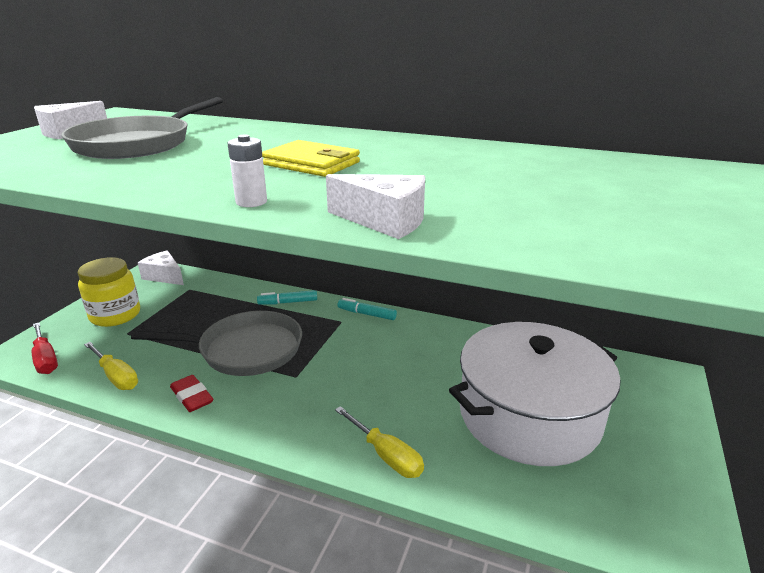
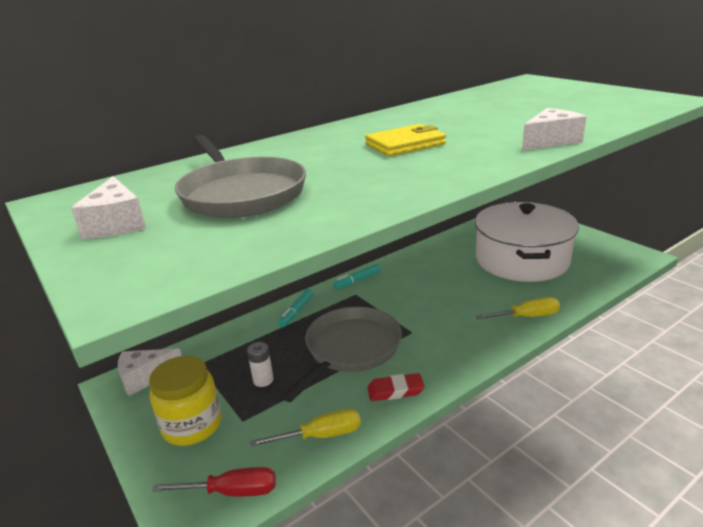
camera: 55 degrees left, 0 degrees up
white battery [227,134,267,207] -> white battery moved to [247,342,274,387]

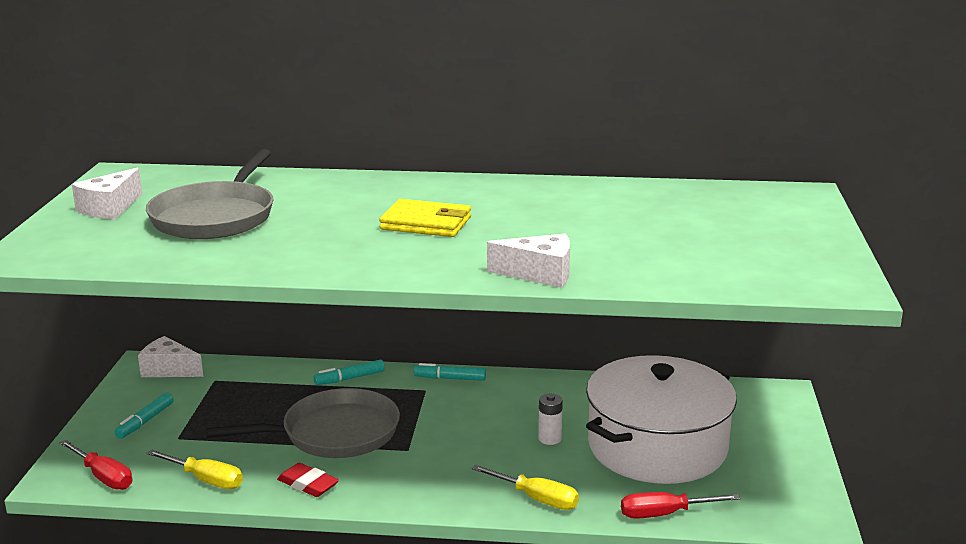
camera: 40 degrees right, 5 degrees down
yellow jar [149,356,222,446] -> turquoise marker [114,393,174,439]
white battery [247,342,274,387] -> white battery moved to [538,394,563,445]
none -> red screwdriver [621,492,741,519]

